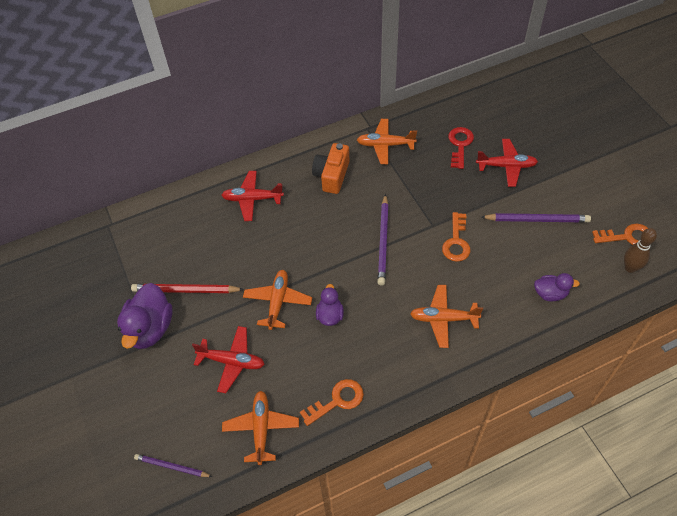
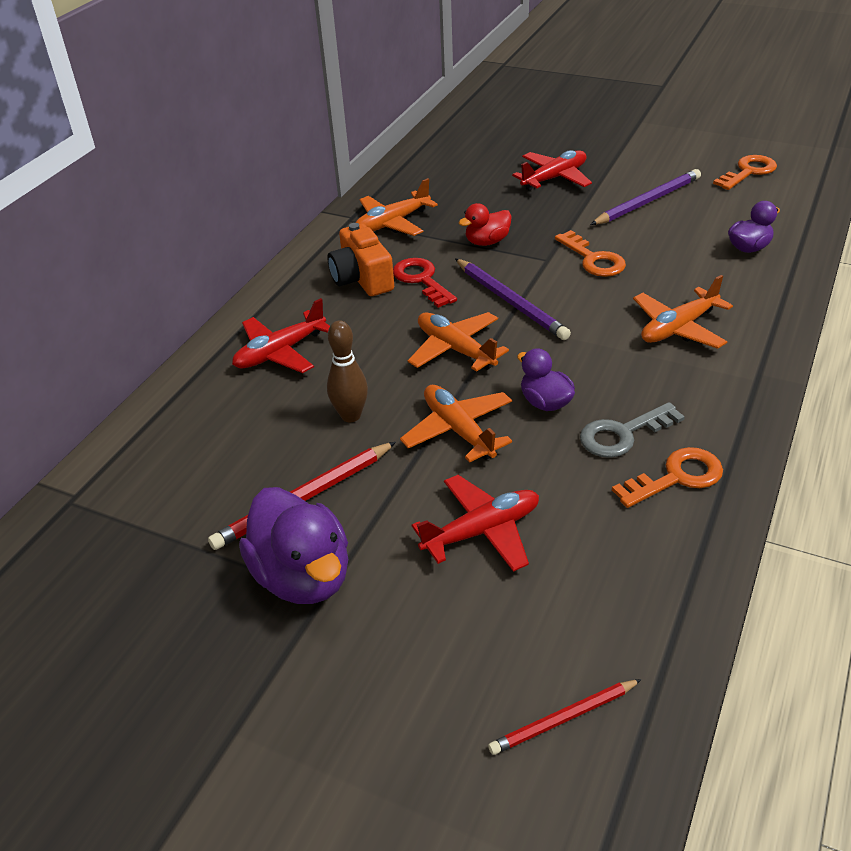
camera: 40 degrees left, 15 degrees down
purple pencil [134,454,212,477] -> red pencil [488,679,642,755]
orange plane [222,391,299,465] -> orange plane moved to [408,312,509,372]
orange key [300,379,364,426] -> orange key turned 45 degrees clockwise [612,447,723,508]
red key [448,127,474,169] -> red key moved to [393,258,457,308]
brown bowling pin [624,228,657,273] -> brown bowling pin moved to [327,320,368,423]
none -> red duck [458,203,512,246]
none -> grey key [580,402,685,458]

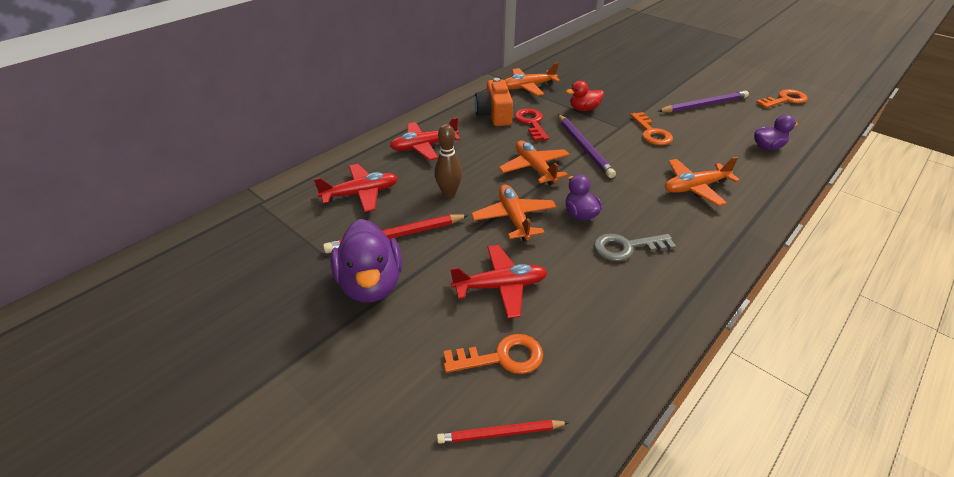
camera: 15 degrees right, 0 degrees up
red plane [512,150,592,191] -> red plane moved to [314,164,398,212]
orange key [612,447,723,508] -> orange key moved to [443,334,543,374]

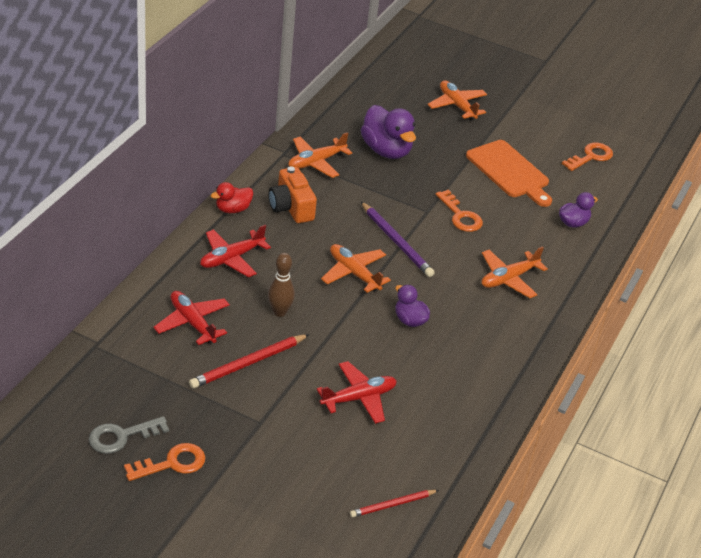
camera: 20 degrees left, 0 degrees up
red plane [314,164,398,212] -> red plane turned 90 degrees counterclockwise [153,291,230,345]
purple duck [330,219,402,302] -> purple duck moved to [361,105,416,159]
orange key [443,334,543,374] -> orange key moved to [124,443,206,481]
orange plane [471,184,556,241] -> orange plane moved to [427,80,487,121]
red key [515,108,549,141] -> none
red duck [566,81,604,111] -> red duck moved to [211,182,253,213]
grey key [594,234,676,261] -> grey key moved to [89,416,169,454]
purple pencil [658,91,749,113] -> orange cutting board [466,140,552,207]

